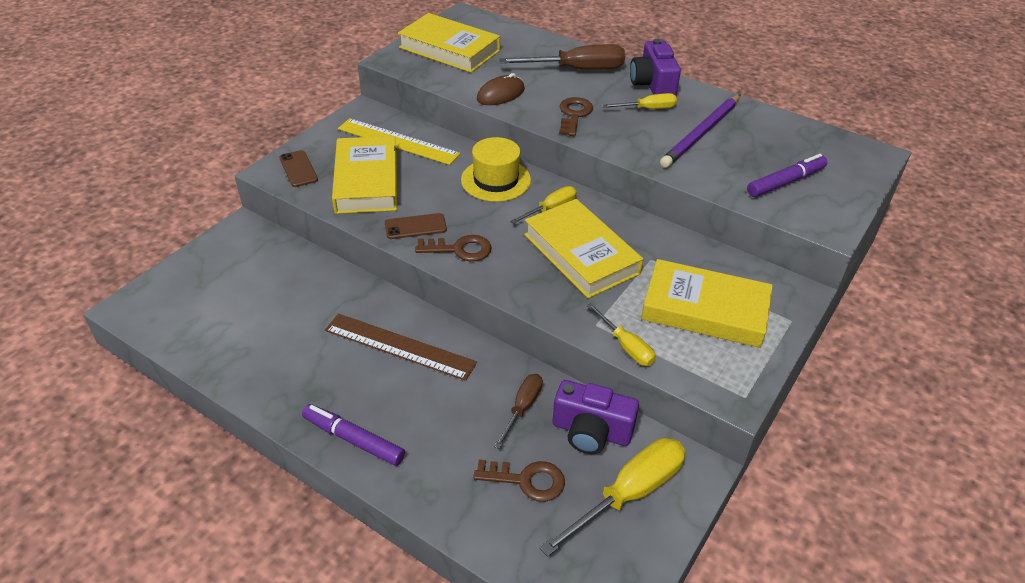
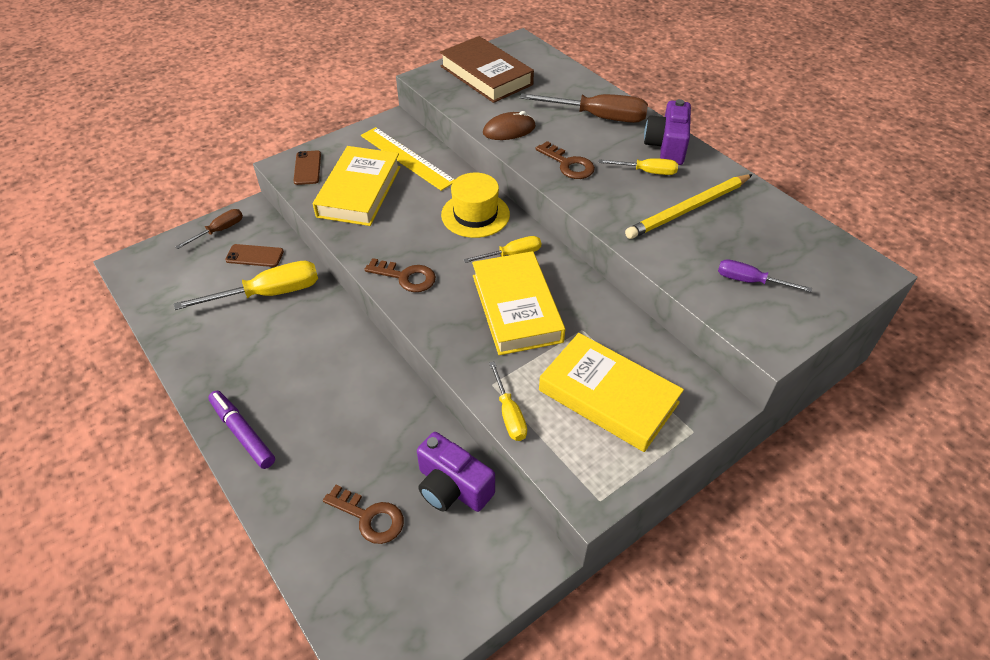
camera: 20 degrees right, 5 degrees up
brown ruler [325,314,477,381] -> none
brown phone [385,213,447,239] -> brown phone moved to [225,244,284,267]
yellow book [398,13,500,73] -> brown book [440,36,534,103]
brown screwdriver [494,374,543,449] -> brown screwdriver moved to [175,209,243,249]
yellow screwdriver [539,438,686,557] -> yellow screwdriver moved to [174,261,318,310]
brown key [559,97,593,136] -> brown key turned 105 degrees clockwise [536,141,595,179]
purple pencil [660,94,741,168] -> yellow pencil [625,174,753,239]
purple marker [747,154,827,197] -> purple screwdriver [718,259,812,292]

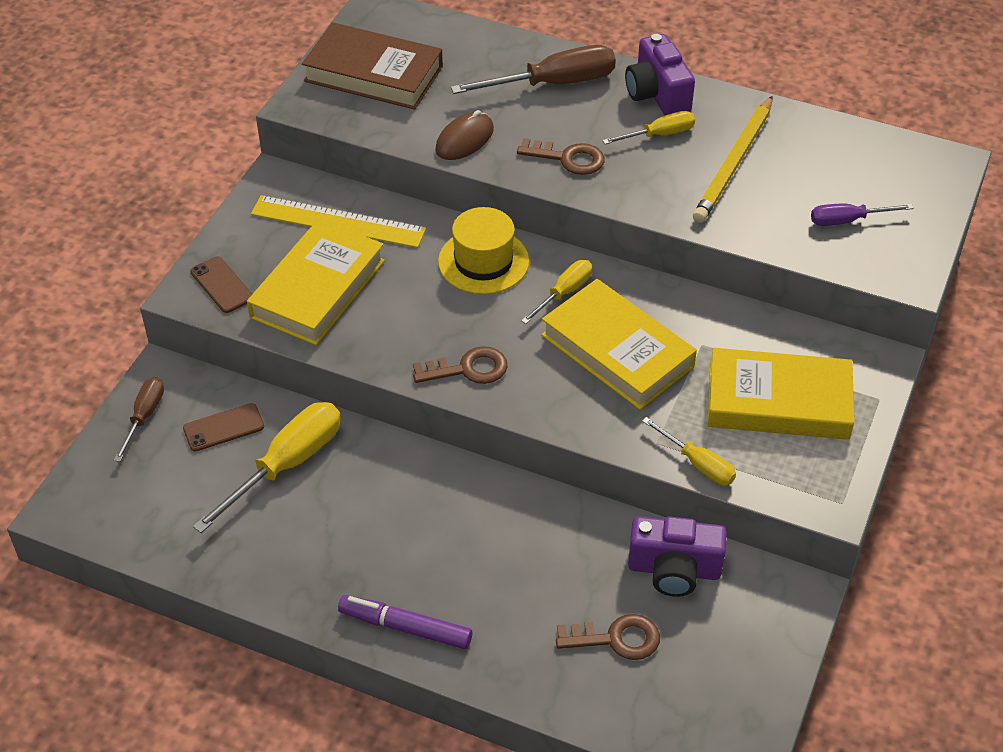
camera: 30 degrees left, 0 degrees up
yellow book [313,146,400,226] -> yellow book turned 45 degrees clockwise [247,219,385,345]

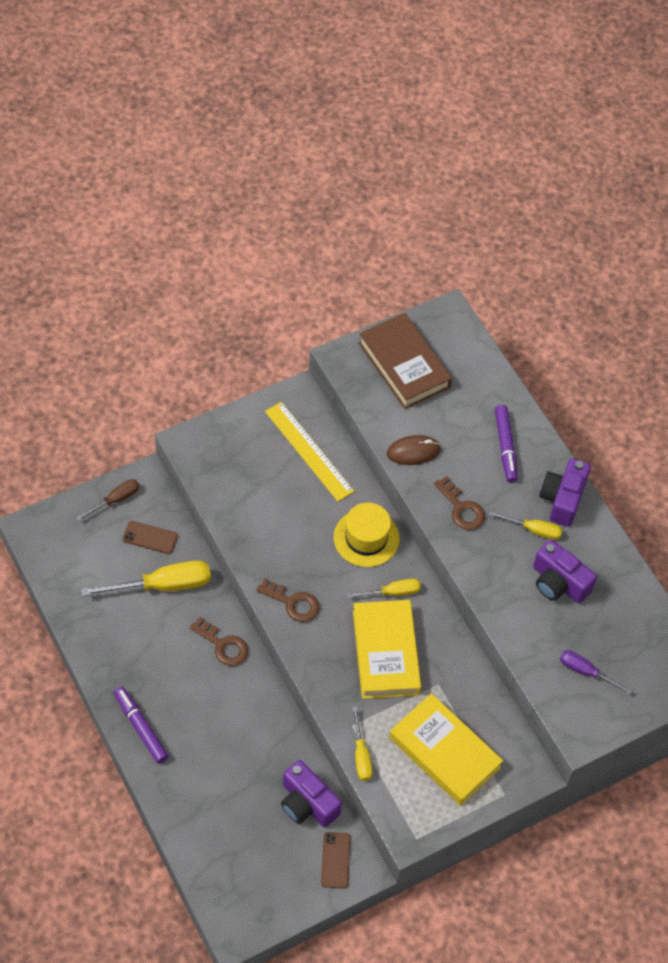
camera: 35 degrees right, 10 degrees up
brown phone [190,256,252,313] -> brown phone moved to [321,832,350,889]
yellow book [247,219,385,345] -> none
brown screwdriver [451,45,616,94] -> purple marker [495,405,518,482]
brown key [556,614,660,660] -> brown key moved to [190,617,248,666]
yellow pencil [693,96,773,223] -> purple camera [533,540,597,603]

